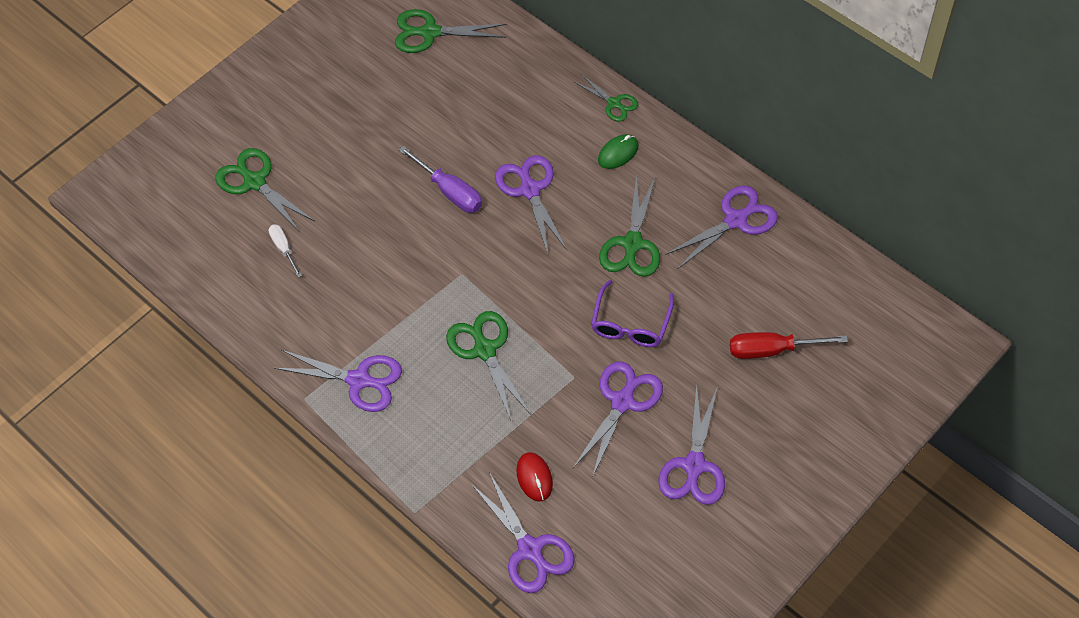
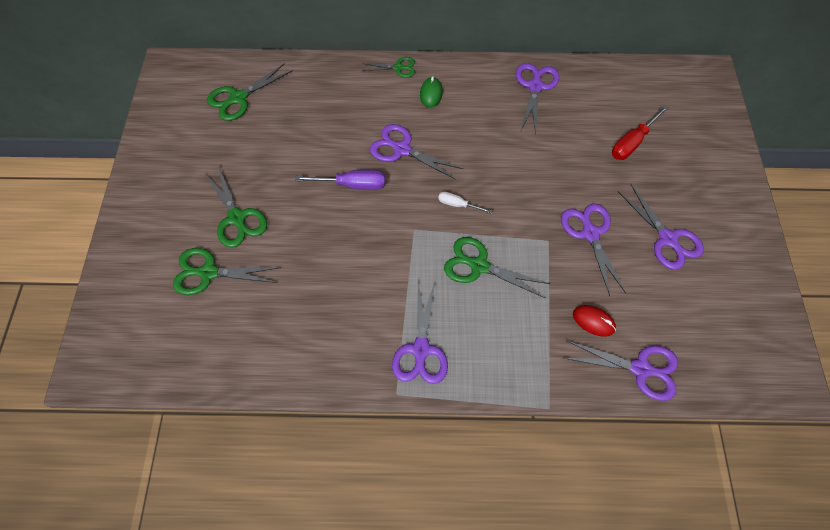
camera: 45 degrees left, 5 degrees up
white screwdriver [268,224,302,277] -> white screwdriver moved to [438,192,493,213]
purple scissors [274,350,402,412] -> purple scissors turned 120 degrees clockwise [392,282,448,384]
purple glasses [591,280,674,347] -> none
green scissors [599,174,660,277] -> green scissors moved to [205,166,267,248]

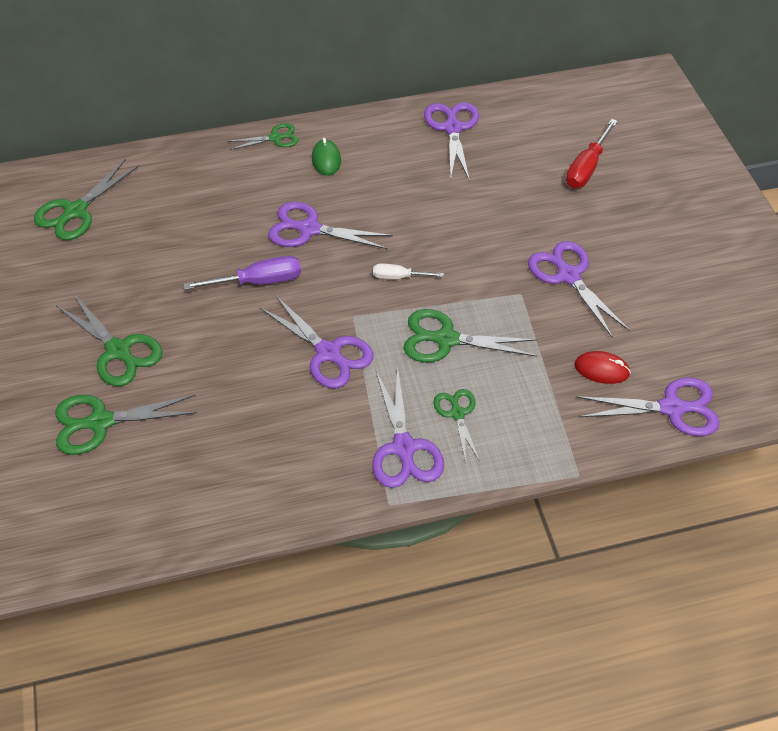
camera: 15 degrees left, 10 degrees down
purple scissors [618,184,704,270] -> purple scissors moved to [260,295,374,389]
none -> green scissors [433,389,480,462]

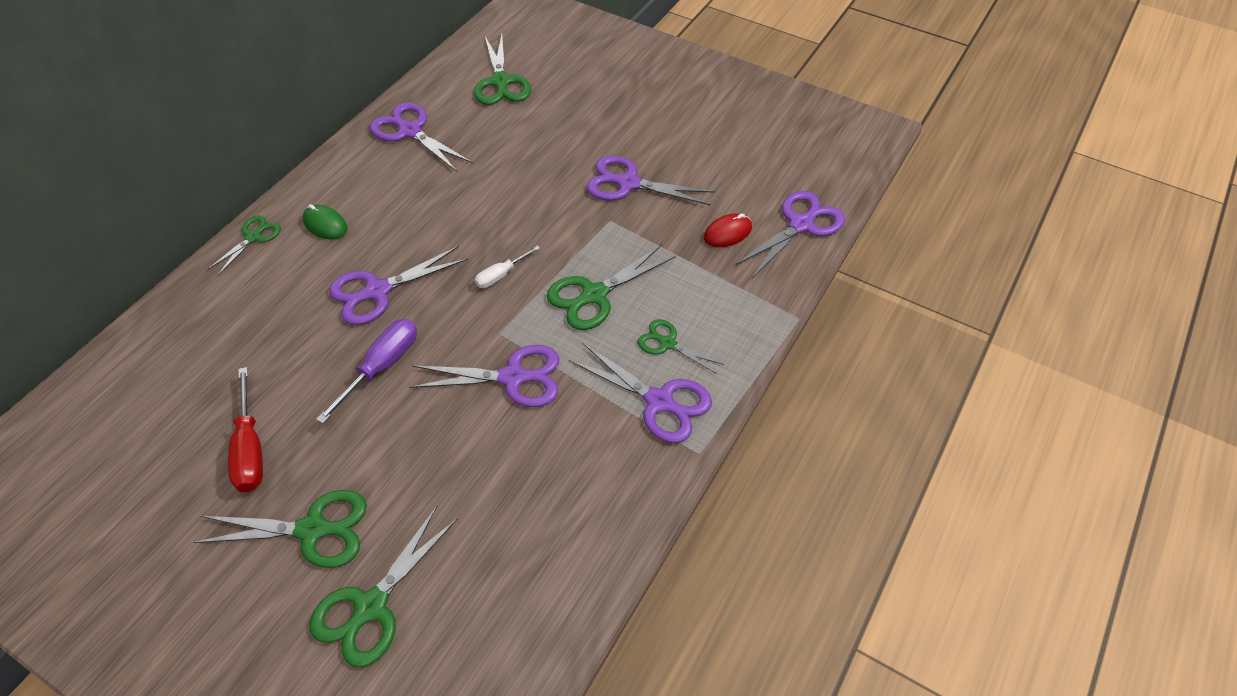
camera: 45 degrees left, 0 degrees up
green scissors [34,159,139,240] -> green scissors moved to [474,34,531,105]
red screwdriver [566,119,618,188] -> red screwdriver moved to [228,367,263,492]

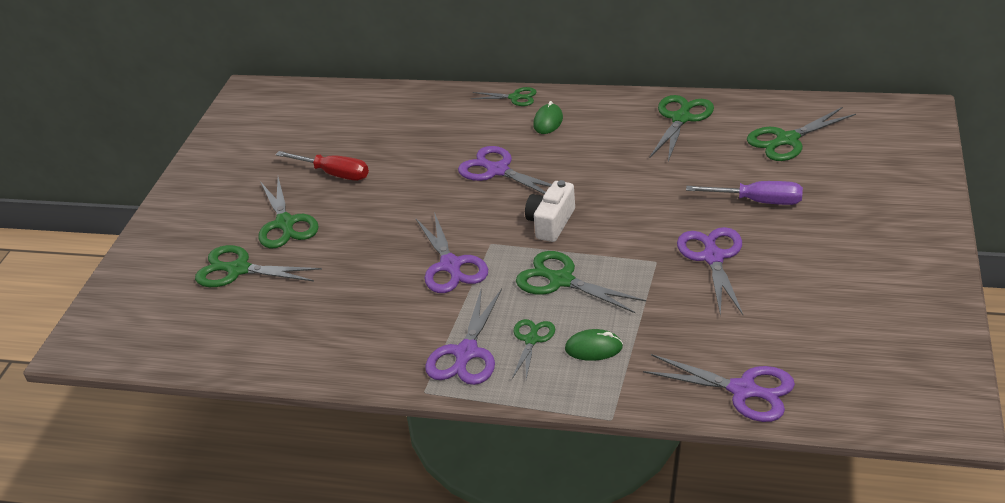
camera: 75 degrees right, 15 degrees down
red screwdriver [228,367,263,492] -> red screwdriver turned 120 degrees counterclockwise [276,151,369,180]
purple screwdriver [316,319,417,424] -> purple screwdriver moved to [686,181,803,205]
purple scissors [370,102,473,172] -> green scissors [649,95,714,161]
white screwdriver [475,245,540,288] -> white camera [525,180,575,242]
red mouse [704,213,752,247] -> none
none -> green mouse [565,329,623,361]

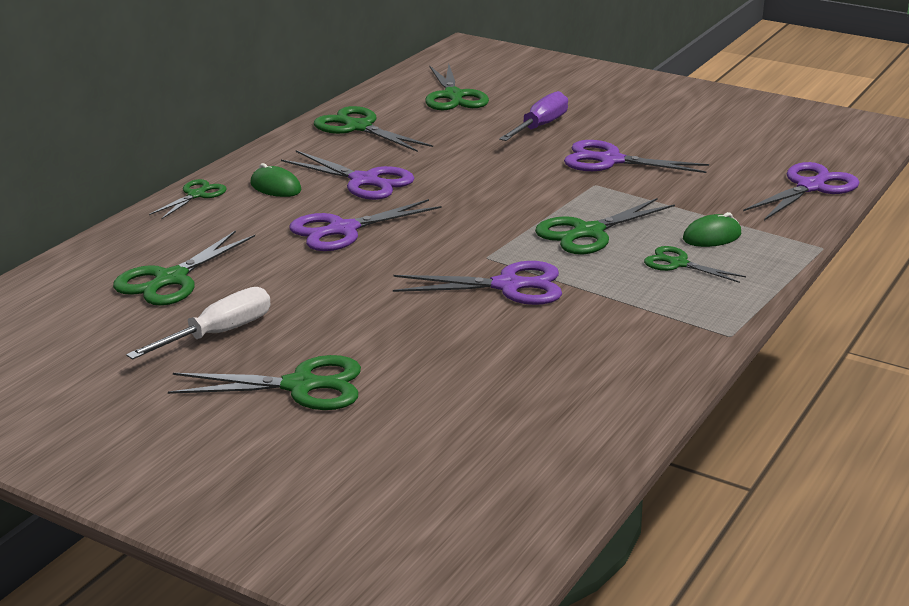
camera: 75 degrees left, 10 degrees down
green scissors [195,245,322,287] -> green scissors moved to [113,230,255,306]
red screwdriver [276,151,369,180] -> white screwdriver [126,287,271,360]
purple scissors [425,287,502,385] -> purple scissors moved to [281,150,415,200]
white camera [525,180,575,242] -> none
green mouse [565,329,623,361] -> green mouse turned 45 degrees clockwise [683,212,741,247]

